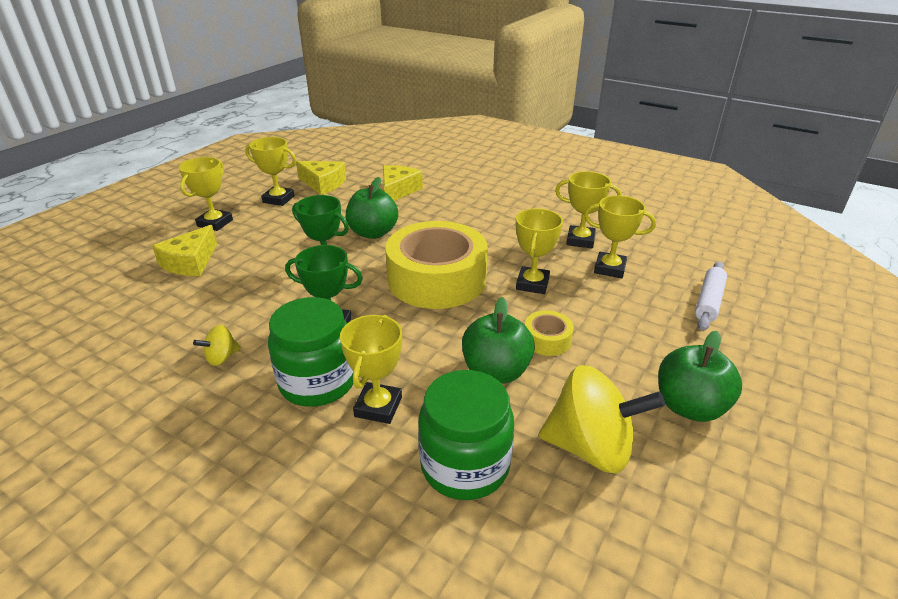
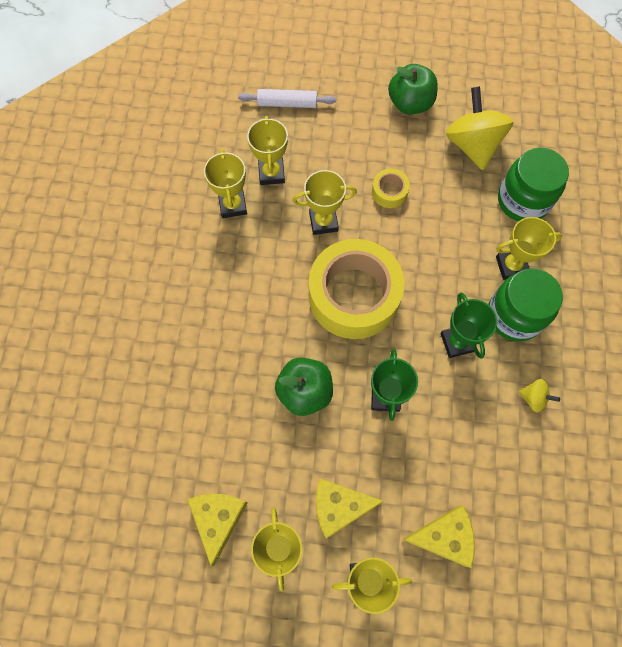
camera: 115 degrees left, 35 degrees up
yellow cheese [383,165,423,201] -> yellow cheese moved to [316,478,383,539]
green apple [462,297,535,383] -> none

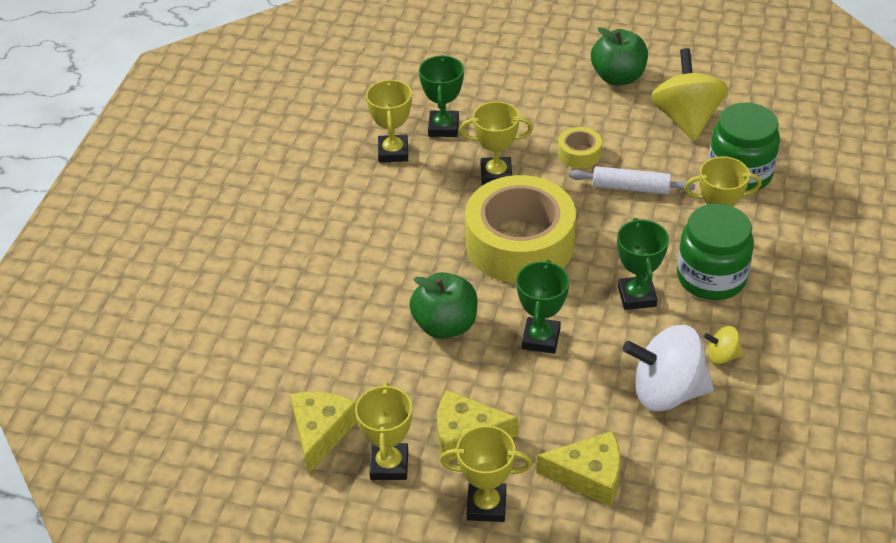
camera: 10 degrees right, 25 degrees down
white rolling pin [238,89,336,108] -> white rolling pin moved to [569,166,695,194]
yellow trophy [247,116,288,185] -> green trophy [419,55,464,137]
yellow spinning top [518,379,560,412] -> yellow spinning top turned 150 degrees clockwise [704,326,743,364]
none -> white spinning top [623,325,714,411]

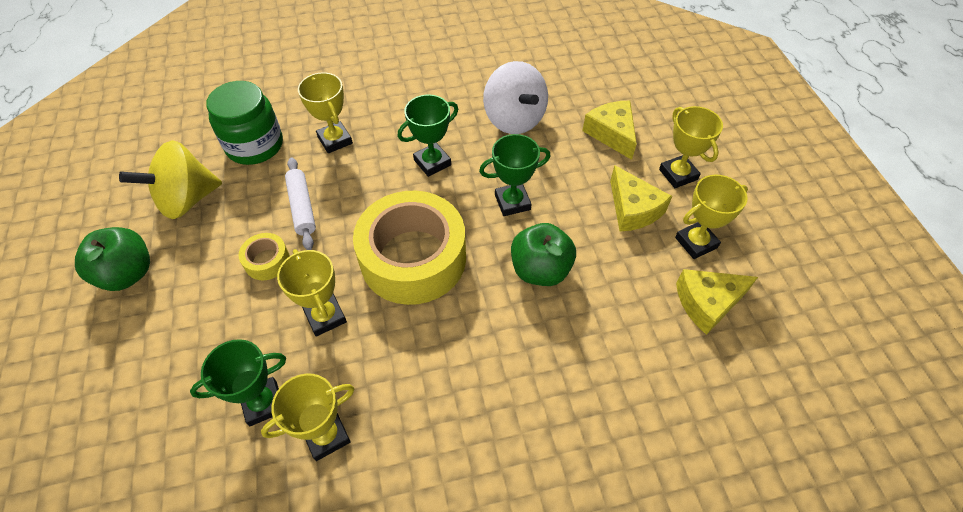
camera: 120 degrees left, 10 degrees up
green jar [677,204,754,300] -> none
yellow spinning top [704,326,743,364] -> none

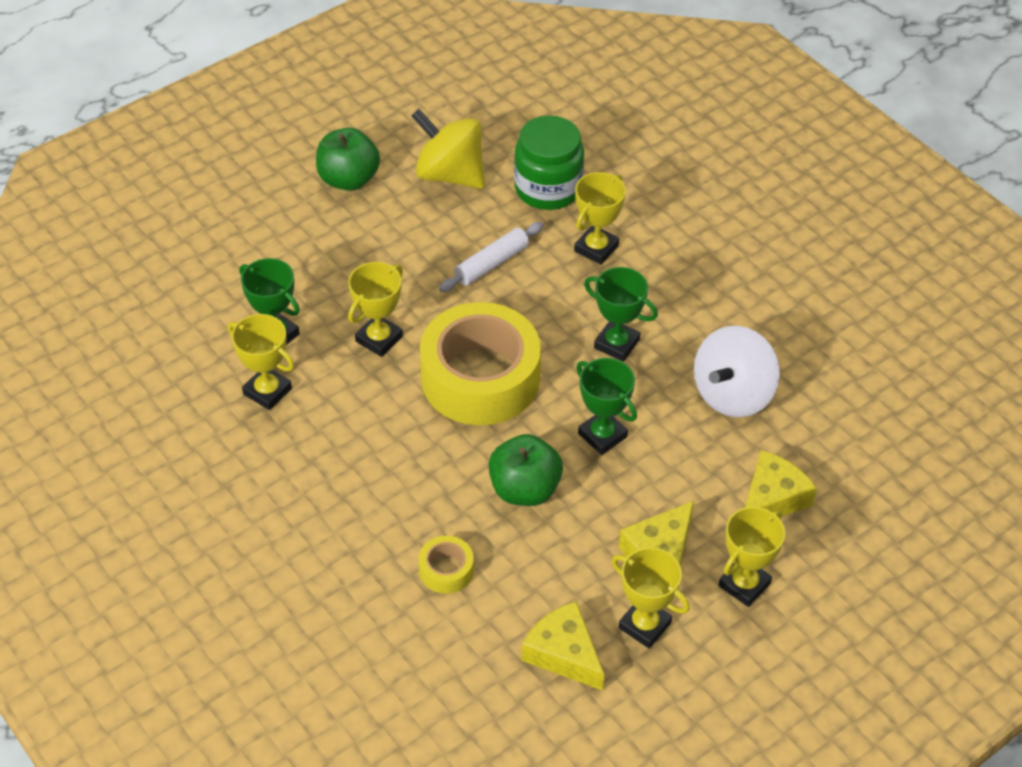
camera: 65 degrees right, 5 degrees down
yellow tape [239,233,290,280] -> yellow tape moved to [419,536,474,594]

